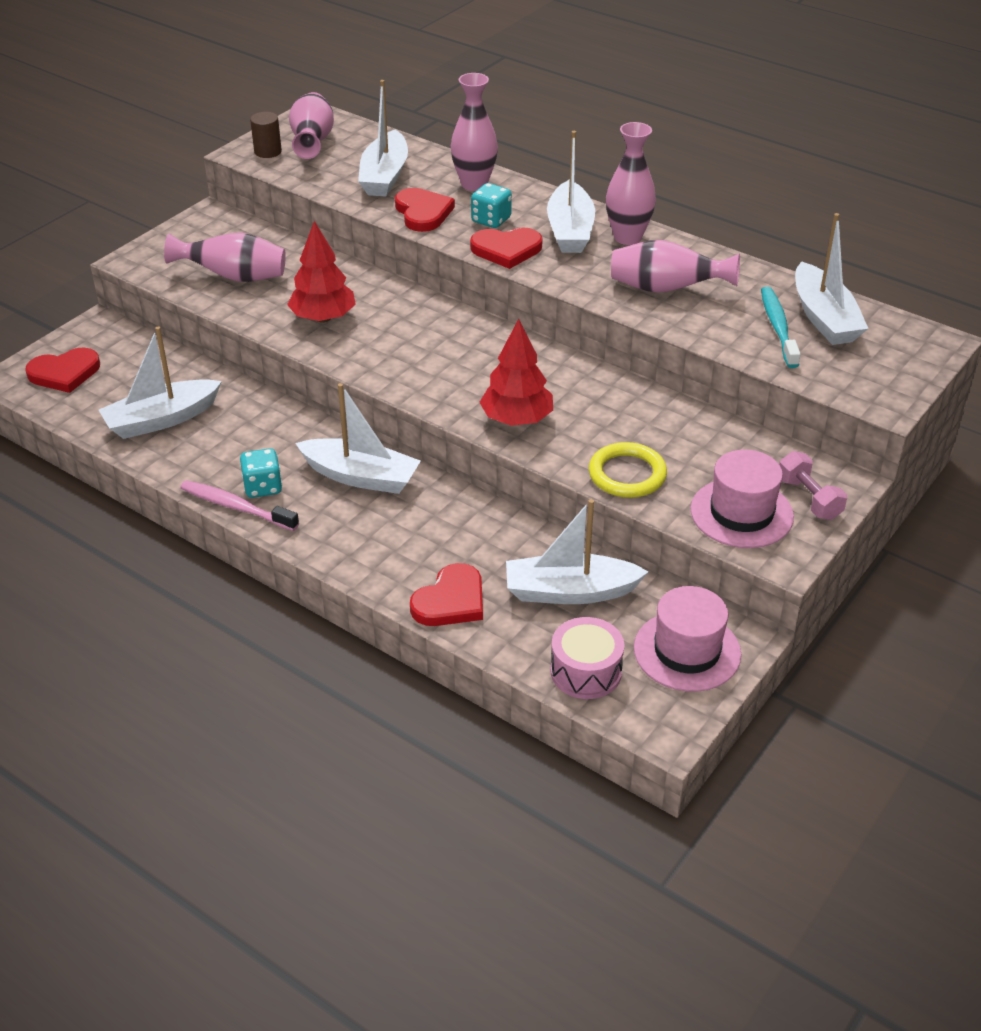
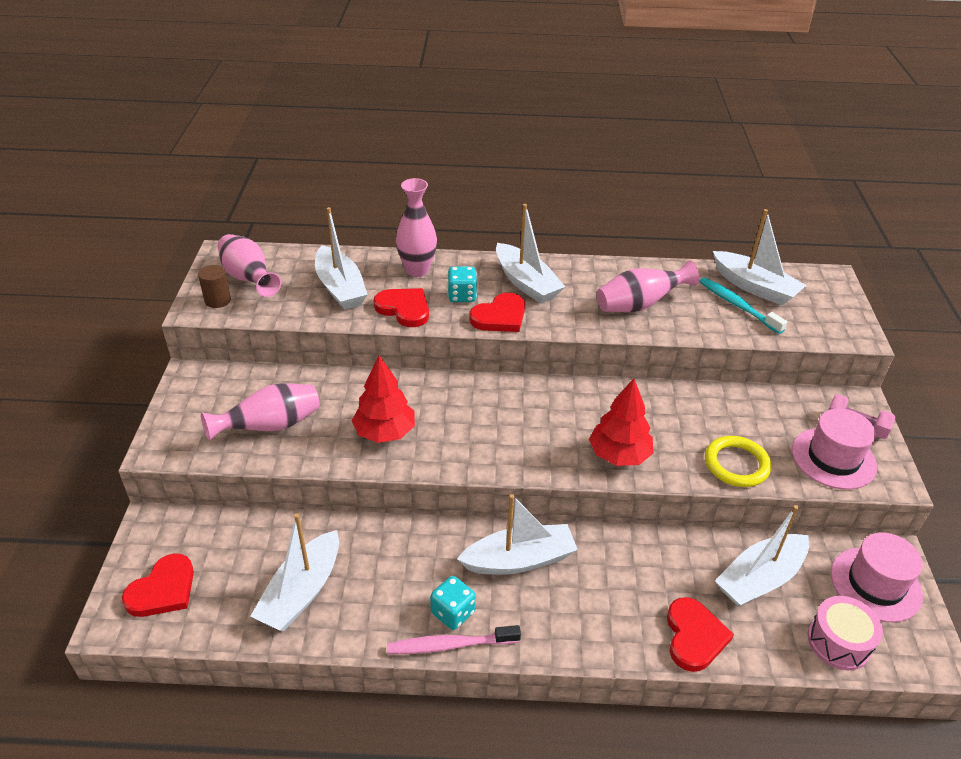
camera: 35 degrees left, 0 degrees up
pink vase [606,122,656,245] -> none

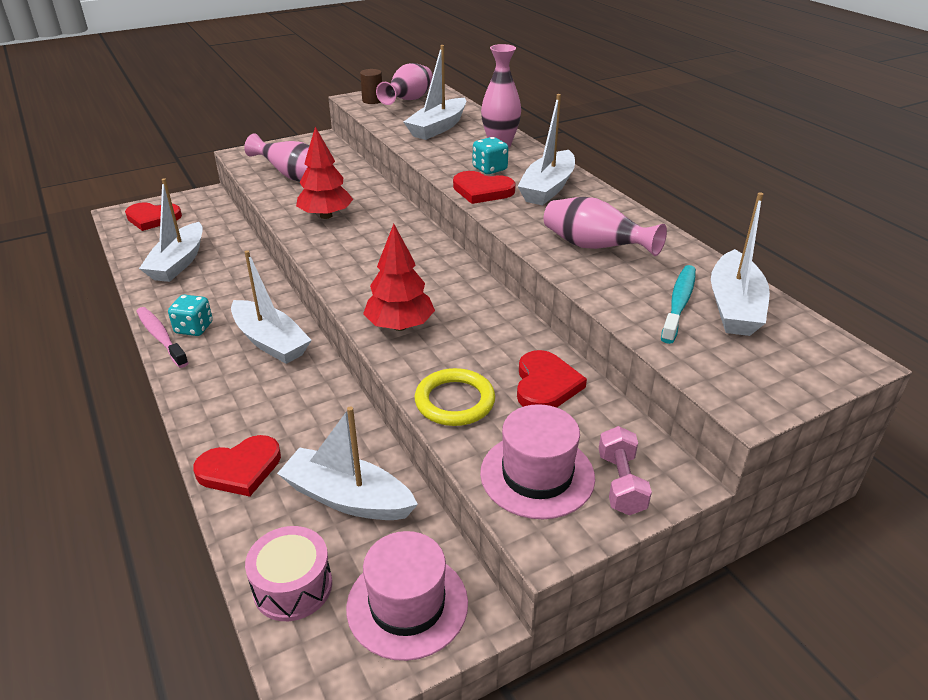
camera: 60 degrees right, 5 degrees down
white boat [251,513,339,631] -> white boat turned 75 degrees counterclockwise [139,178,203,282]
red heart [373,288,429,327] -> red heart moved to [517,350,587,408]

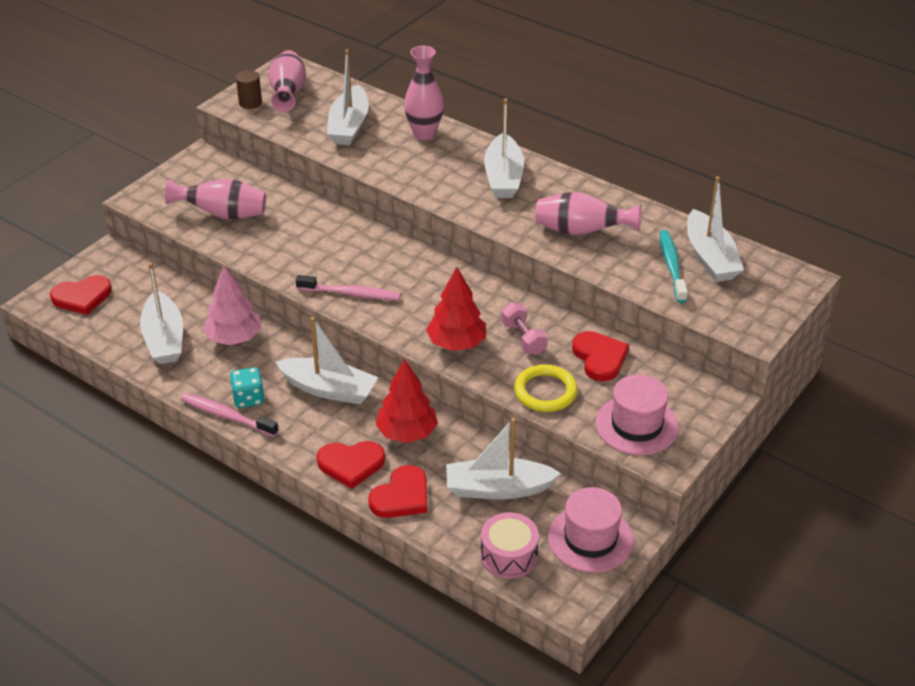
camera: 25 degrees left, 5 degrees up
red tree [296,127,353,219] -> red tree moved to [375,359,438,443]
red heart [453,171,516,204] -> red heart moved to [317,441,385,489]
turquoise dice [473,137,508,174] -> none
pink dumbbell [599,426,652,515] -> pink dumbbell moved to [501,302,548,355]
none -> pink tree [203,265,261,345]
none -> pink toothbrush [296,275,401,300]

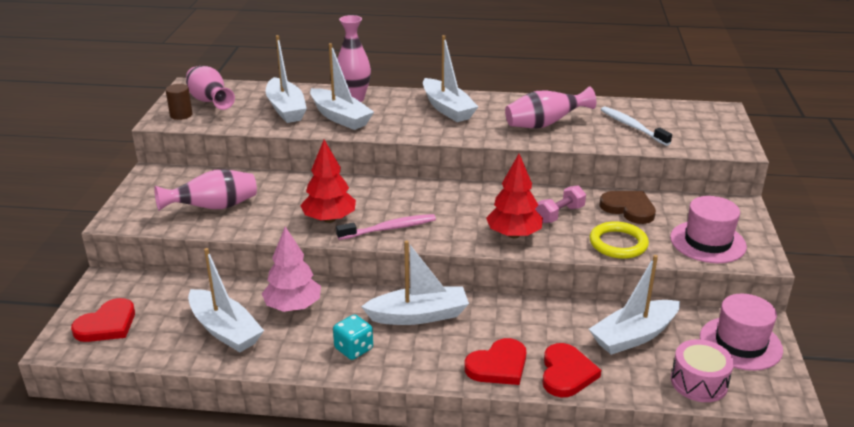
camera: 30 degrees left, 10 degrees down
pink toothbrush [181,393,279,437] -> none
red tree [375,359,438,443] -> red tree moved to [300,140,356,223]
pink dumbbell [501,302,548,355] -> pink dumbbell turned 75 degrees counterclockwise [536,185,586,223]
red heart [572,331,629,381] -> brown heart [599,191,656,224]
turquoise toothbrush [660,230,688,303] -> white toothbrush [601,106,672,146]
white boat [687,176,744,282] -> white boat moved to [310,43,374,130]

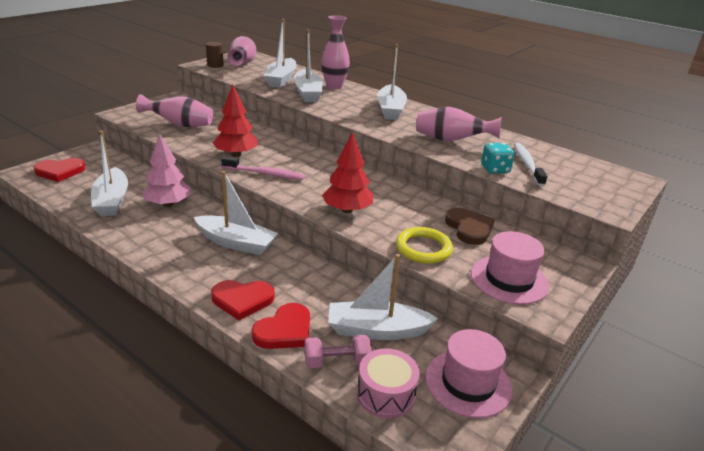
camera: 30 degrees right, 0 degrees up
turquoise dice [333,314,373,360] -> turquoise dice moved to [481,143,515,174]
pink dumbbell [536,185,586,223] -> pink dumbbell moved to [305,335,372,368]

